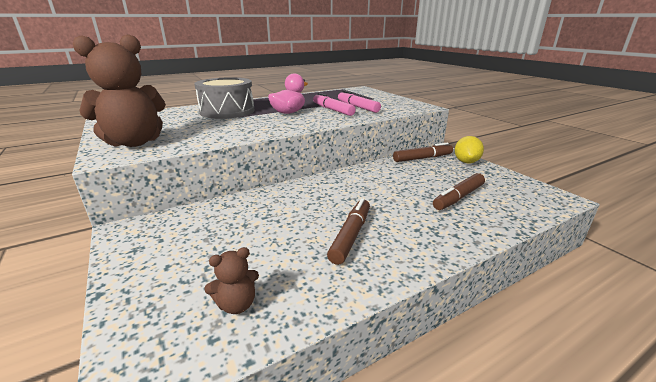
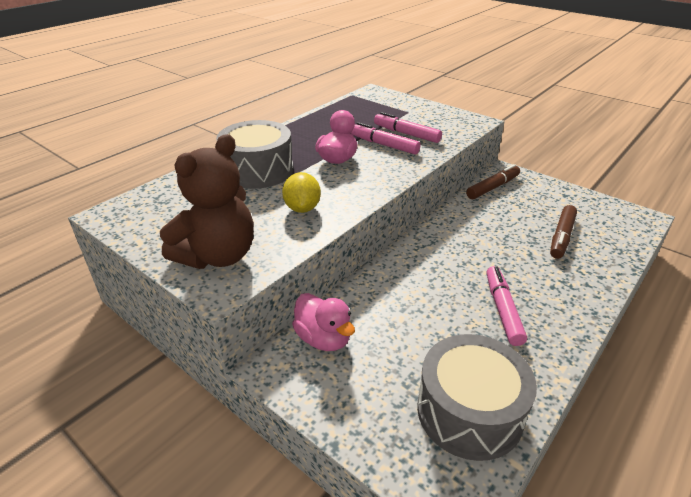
camera: 20 degrees left, 10 degrees up
brown teddy bear [204,247,259,314] -> grey drum [417,334,537,461]
brown marker [327,198,370,265] -> pink marker [486,266,527,346]
yellow lemon [455,136,484,163] -> yellow lemon moved to [282,172,321,213]
none -> pink duck [292,293,355,351]

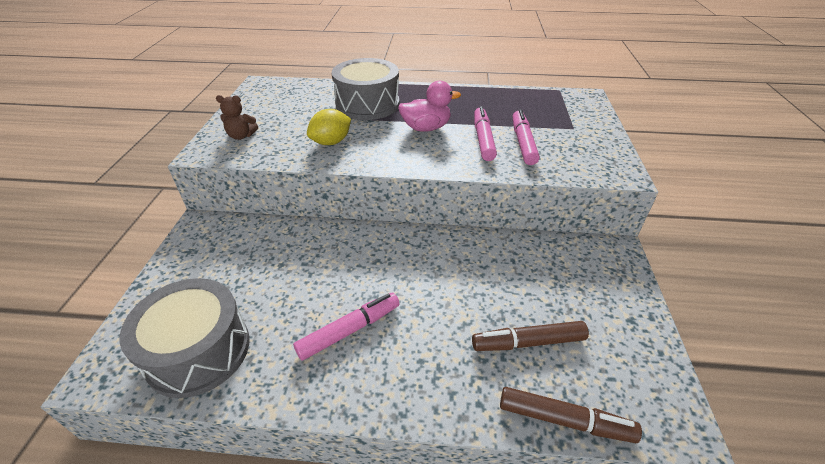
camera: 55 degrees right, 5 degrees up
brown teddy bear [160,134,254,269] -> brown teddy bear [216,95,258,140], size x0.46
pink duck [292,293,355,351] -> none
brown marker [466,164,520,199] -> brown marker moved to [500,387,642,443]

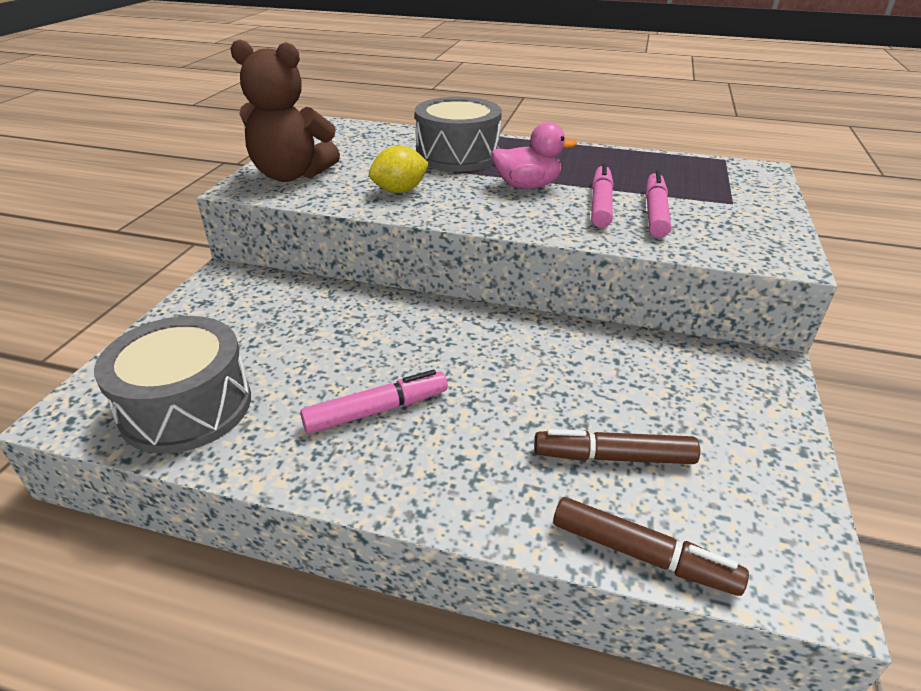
camera: 10 degrees right, 5 degrees down
brown teddy bear [216,95,258,140] -> brown teddy bear [230,40,340,182], size x2.19

